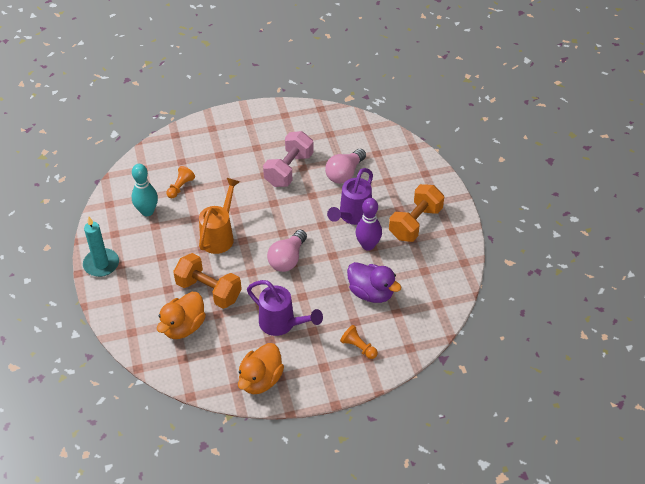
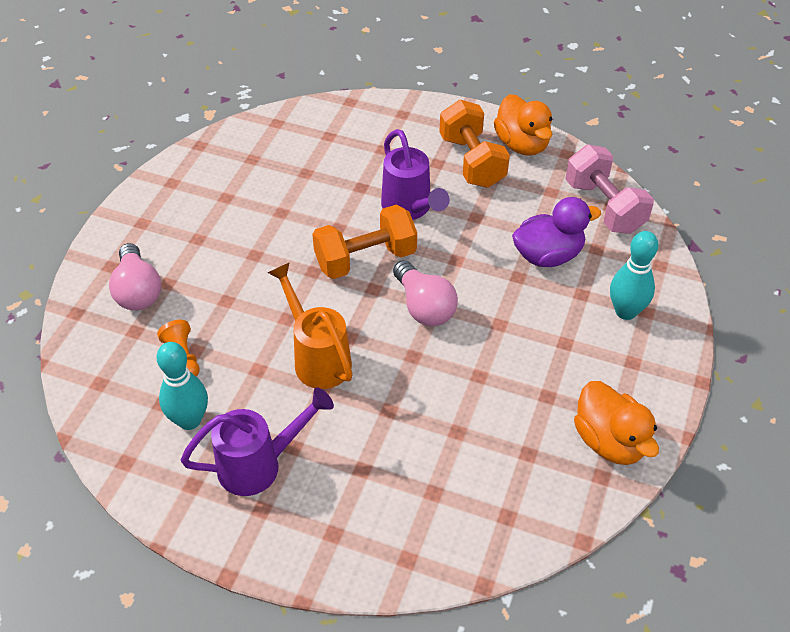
camera: 55 degrees left, 0 degrees up
turquoise candle [83,217,119,277] -> none
orange duck [157,292,206,339] -> orange duck moved to [494,94,553,156]
orange dumbbell [173,253,242,309] -> orange dumbbell moved to [312,205,417,279]
purple watering can [247,280,323,336] -> purple watering can moved to [181,387,334,496]
pink dumbbell [263,131,313,187] -> pink dumbbell moved to [565,145,654,234]
pink light bulb [325,149,366,184] -> pink light bulb moved to [109,243,161,310]
orange pawn [340,325,378,359] -> turquoise bowling pin [610,231,658,320]
purple bowling pin [356,198,382,251] -> none

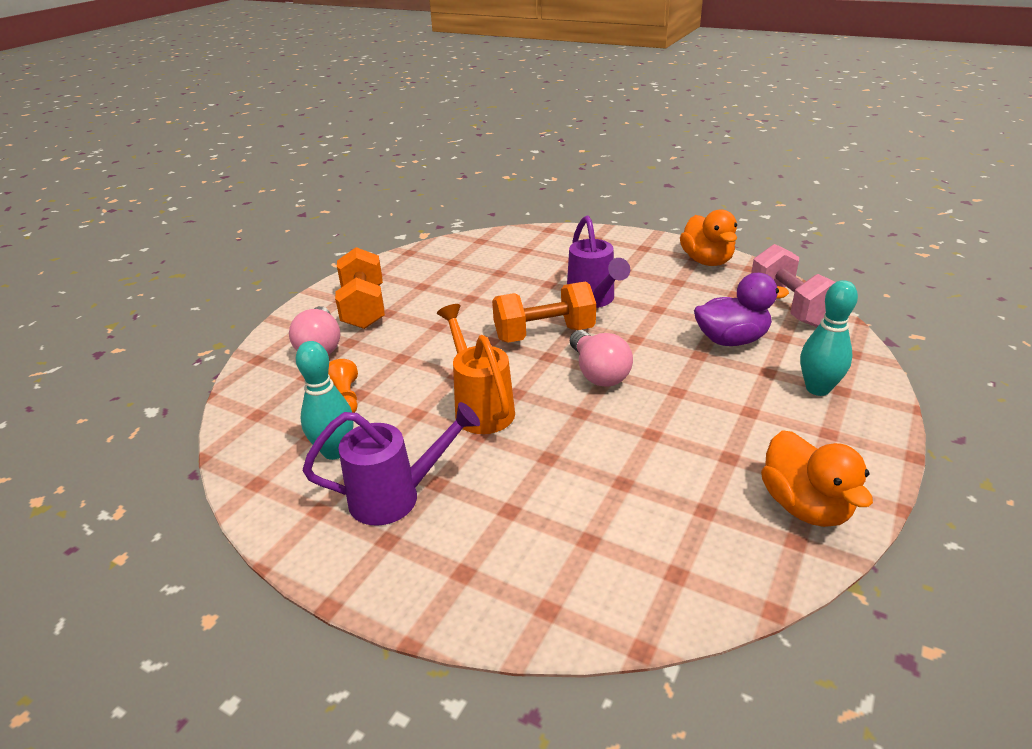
camera: 10 degrees right, 15 degrees down
orange dumbbell [439,100,510,188] -> orange dumbbell moved to [335,247,385,329]

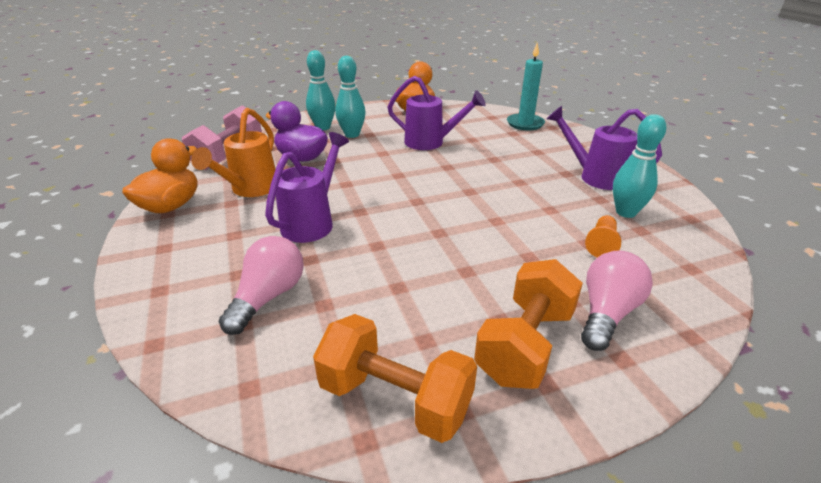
camera: 140 degrees left, 0 degrees up
orange watering can [437,304,515,434] -> orange watering can moved to [191,108,276,197]
orange dumbbell [492,281,596,343] -> orange dumbbell moved to [313,314,477,443]
pink light bulb [570,330,633,387] -> pink light bulb moved to [219,236,304,335]
none -> turquoise bowling pin [335,56,366,138]
none -> purple watering can [387,76,486,150]
none -> turquoise candle [507,42,545,131]

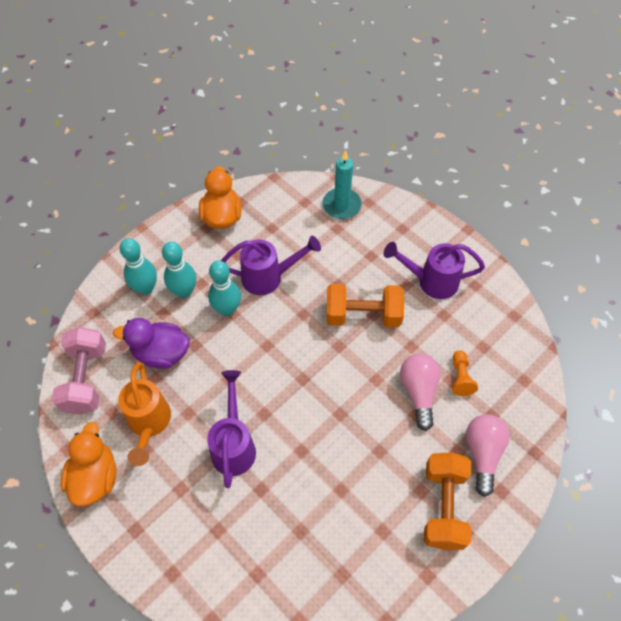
camera: 25 degrees left, 25 degrees up
pink light bulb [219,236,304,335] -> pink light bulb moved to [400,353,441,431]
orange dumbbell [313,314,477,443] -> orange dumbbell moved to [327,284,404,327]
turquoise bowling pin [613,114,666,218] -> turquoise bowling pin moved to [208,260,241,316]

